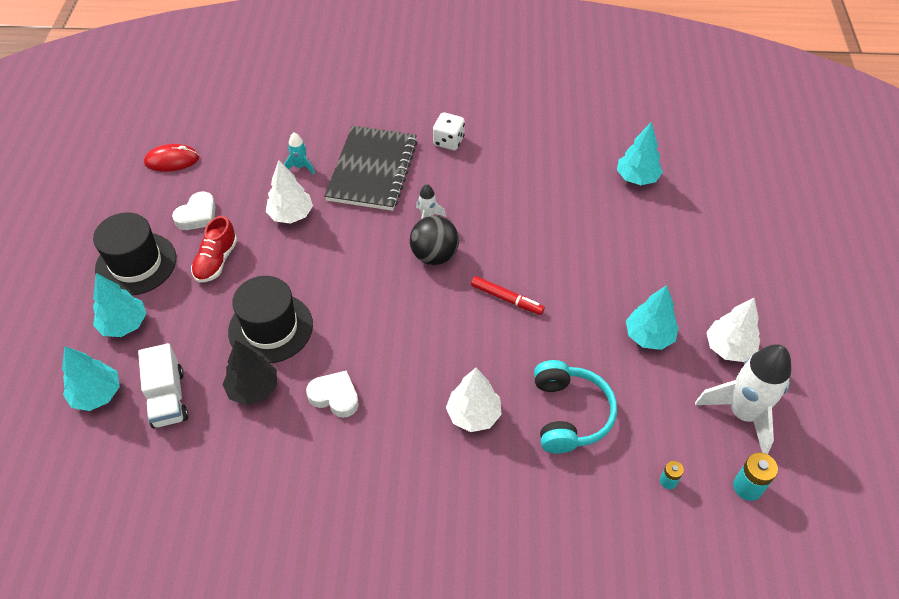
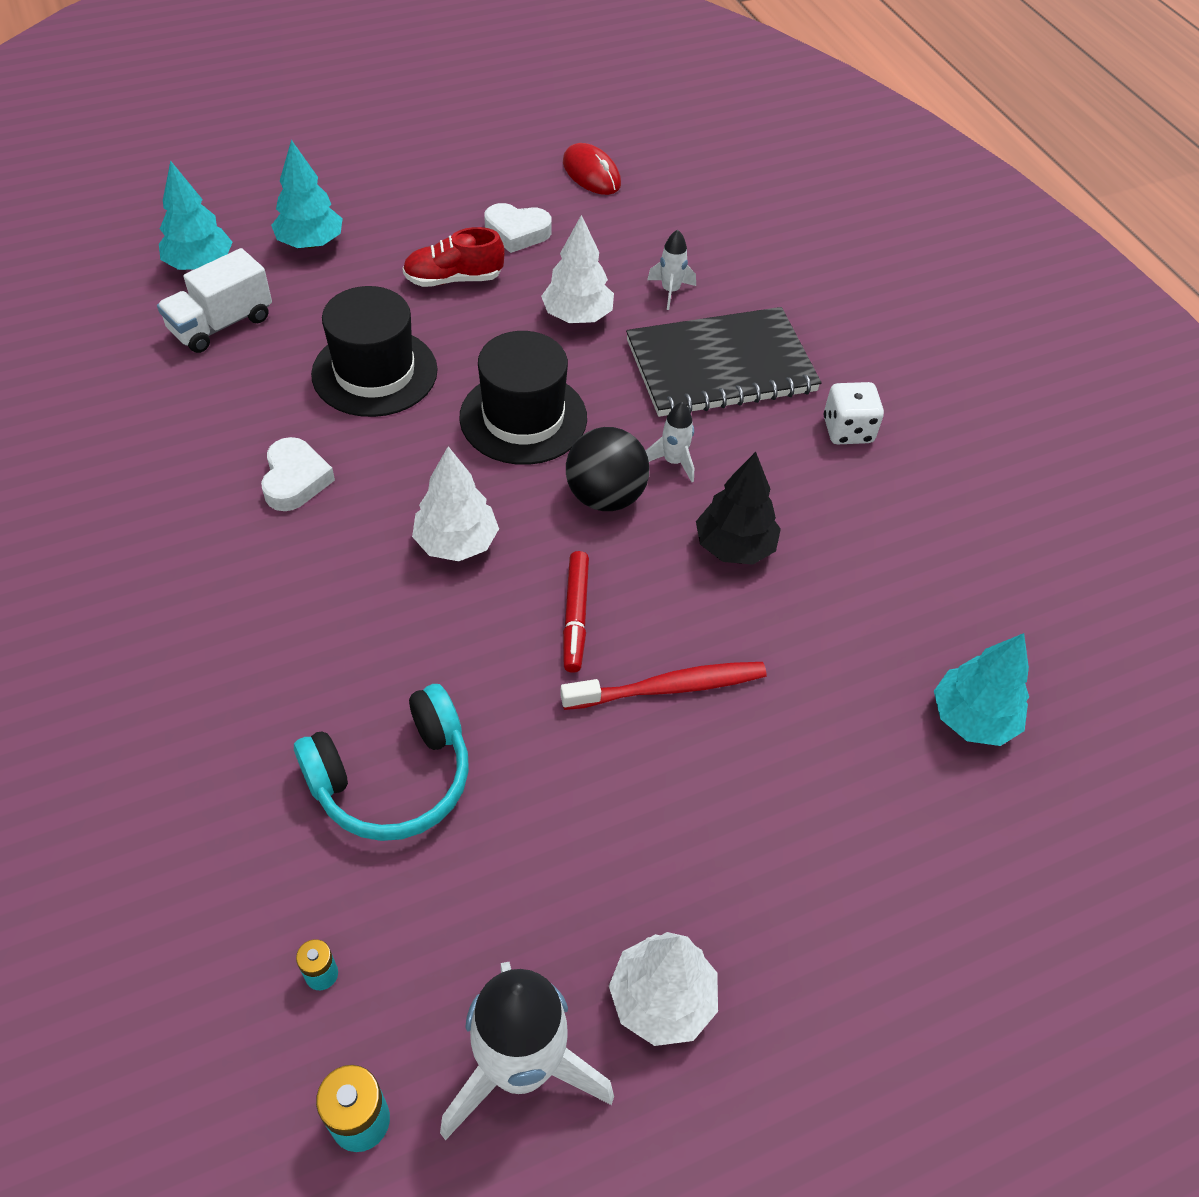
camera: 60 degrees right, 0 degrees up
black hat [93,213,176,295] -> black hat moved to [459,331,587,465]
black tree [222,340,277,405] -> black tree moved to [696,452,781,565]
turquoise rocket [284,132,315,174] -> white rocket [647,230,696,310]
white tree [446,368,502,432] -> white tree moved to [412,446,499,561]
turquoise tree [626,285,679,350] -> none
none -> red toothbrush [560,662,767,710]

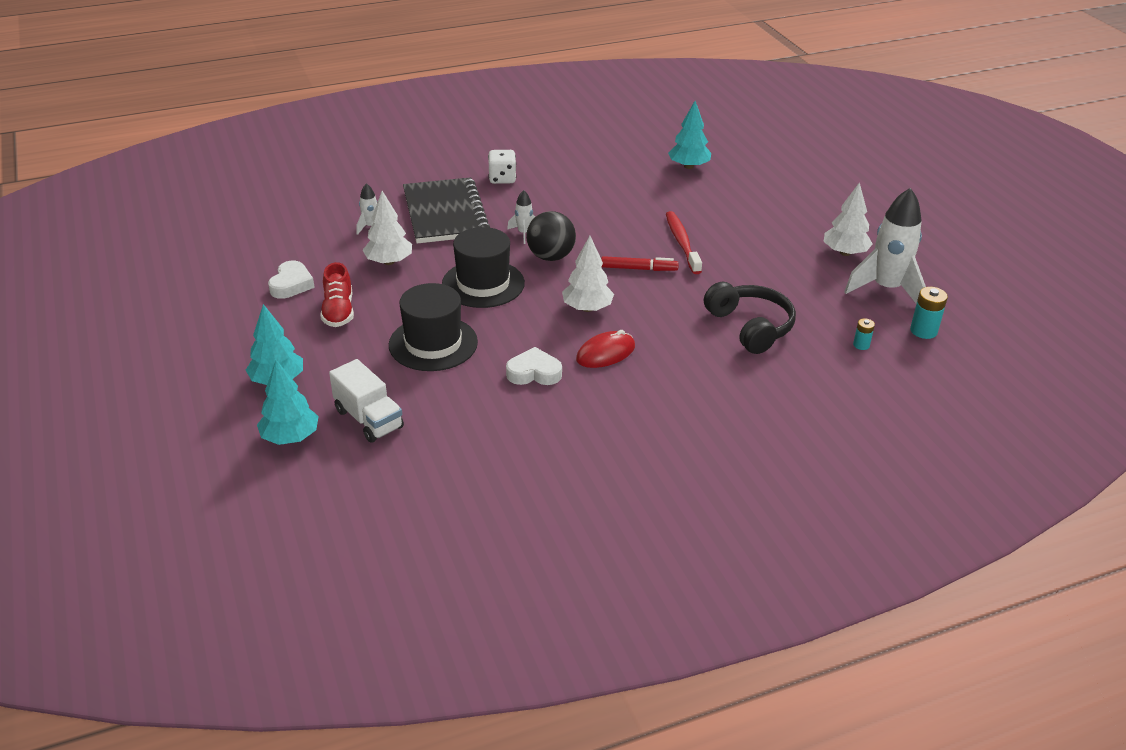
camera: 85 degrees left, 15 degrees down
turquoise headphones [294,684,469,841] -> black headphones [704,282,796,354]
red mouse [563,143,621,195] -> red mouse moved to [576,330,635,368]
black tree [696,452,781,565] -> none

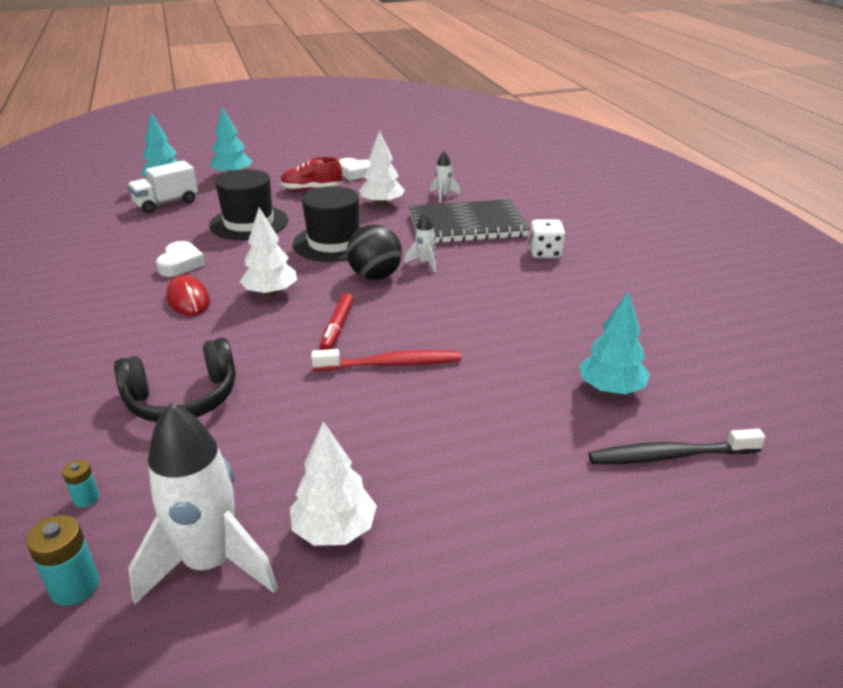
camera: 95 degrees right, 5 degrees down
none -> black toothbrush [589,429,765,464]

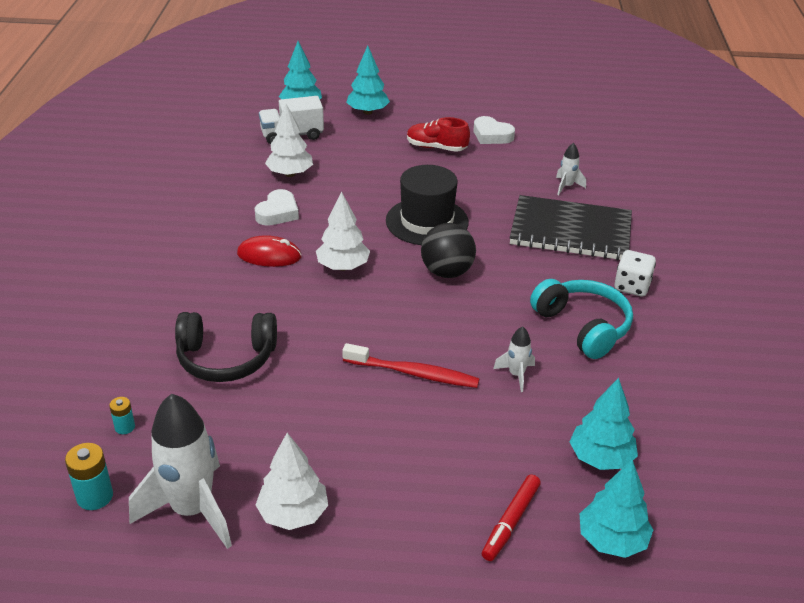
camera: 20 degrees right, 5 degrees up
red mouse [166,275,210,316] -> red mouse turned 75 degrees counterclockwise [237,235,302,267]
black hat [209,169,288,240] -> none
red marker [320,293,354,350] -> red marker moved to [482,474,541,561]
white tree [359,130,405,207] -> white tree moved to [265,104,313,177]
white rocket [404,213,436,272] -> white rocket moved to [493,326,535,392]
black toothbrush [589,429,765,464] -> turquoise tree [579,460,653,558]
none -> turquoise headphones [530,279,633,359]

